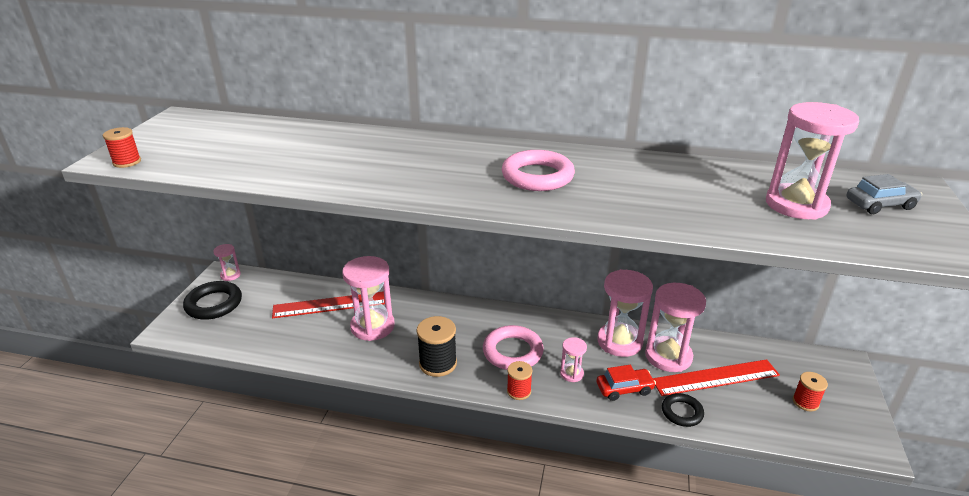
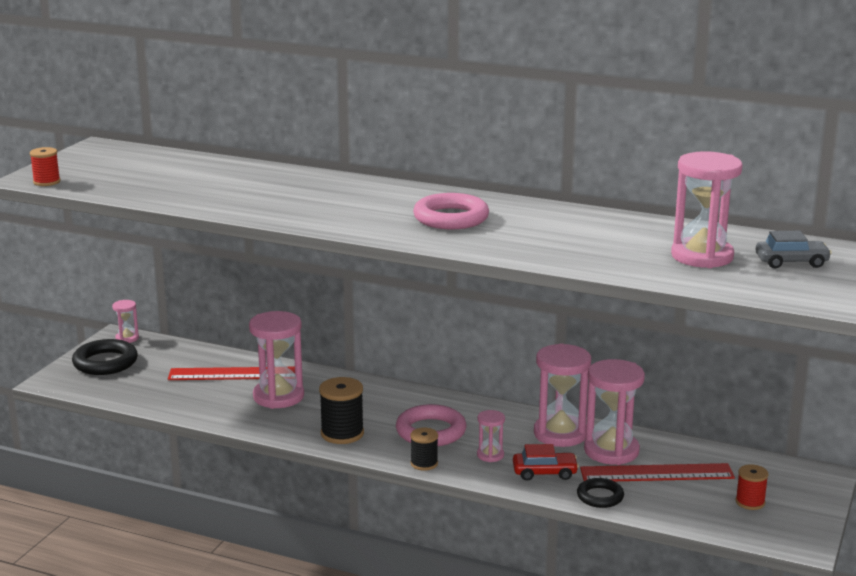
camera: 10 degrees right, 10 degrees down
red spool [507,361,532,400] -> black spool [410,428,438,471]

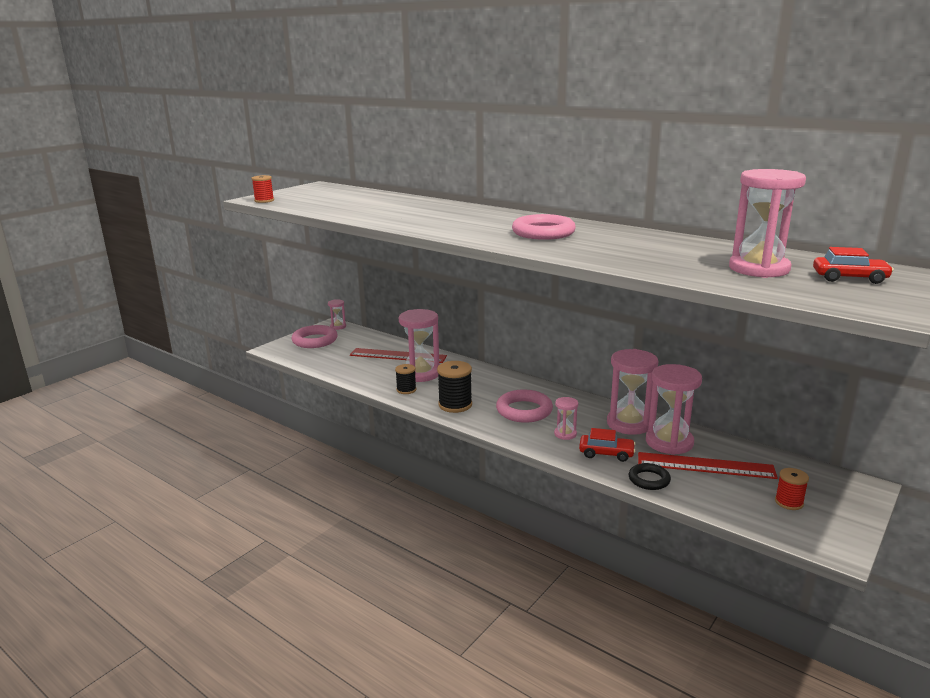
camera: 15 degrees right, 0 degrees up
black ring [72,339,138,375] -> pink ring [291,325,338,348]
black spool [410,428,438,471] -> black spool moved to [395,364,416,394]
grey car [756,231,832,268] -> red car [813,247,894,284]

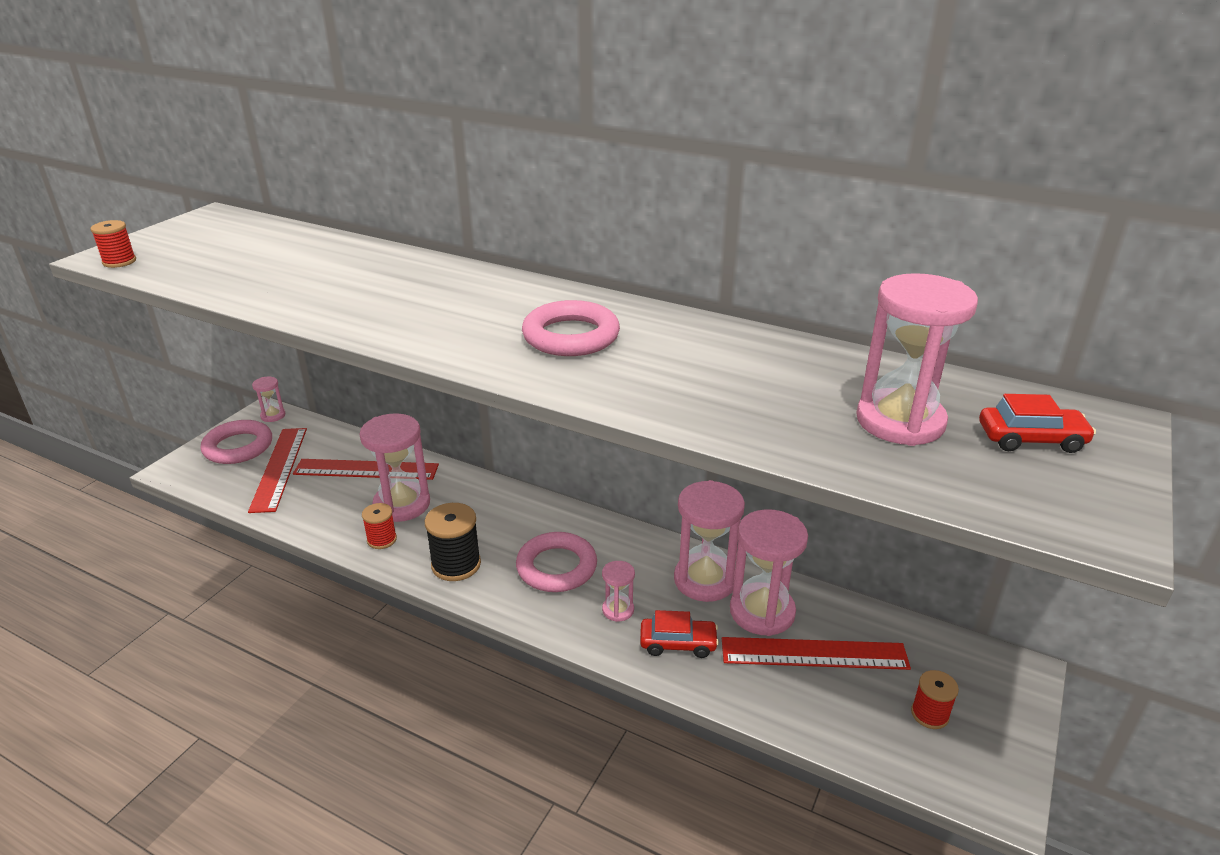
camera: 10 degrees left, 10 degrees up
black spool [395,364,416,394] -> red spool [362,503,397,549]
black ring [629,463,671,490] -> none
none -> red ruler [248,428,307,513]

